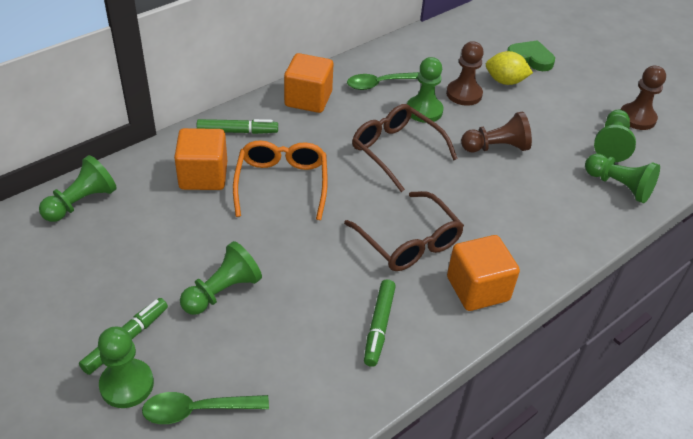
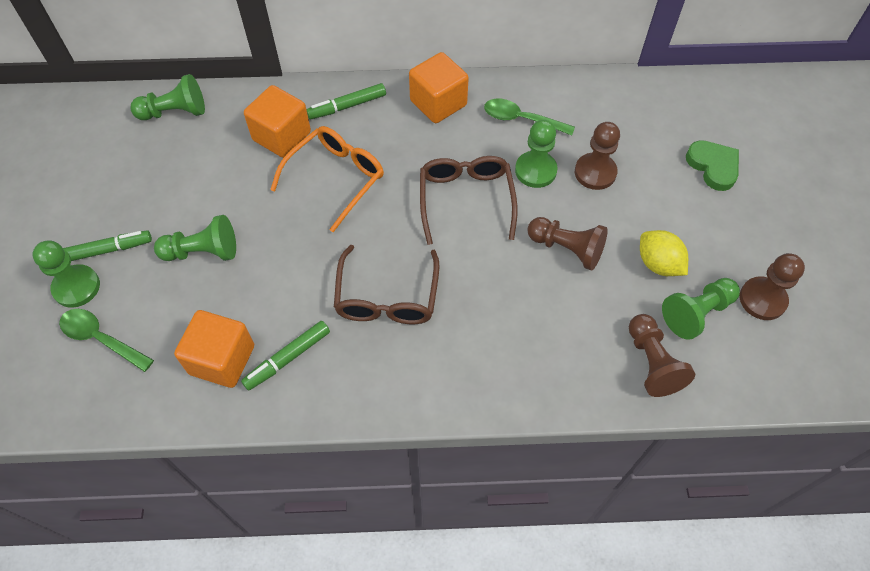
camera: 40 degrees right, 15 degrees up
green marker [197,119,278,134] -> green marker turned 120 degrees clockwise [306,83,386,120]
orange cube [447,235,520,311] -> orange cube moved to [174,310,254,388]
yellow lemon [486,51,533,85] -> yellow lemon moved to [640,230,688,276]
green pawn [585,154,660,203] -> brown pawn [629,314,695,397]

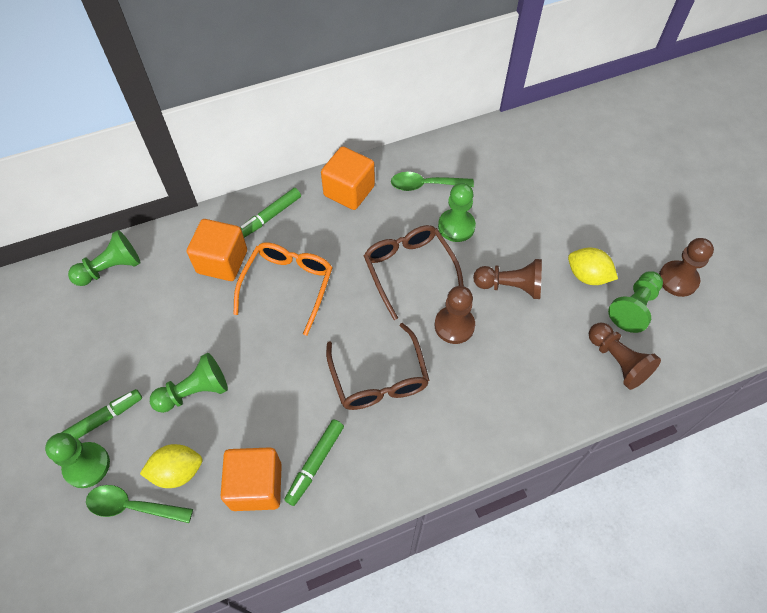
camera: 20 degrees left, 0 degrees up
brown pawn [575,122,620,190] -> brown pawn moved to [435,286,475,344]
green heart [686,140,739,191] -> none
none -> yellow lemon [140,444,202,488]

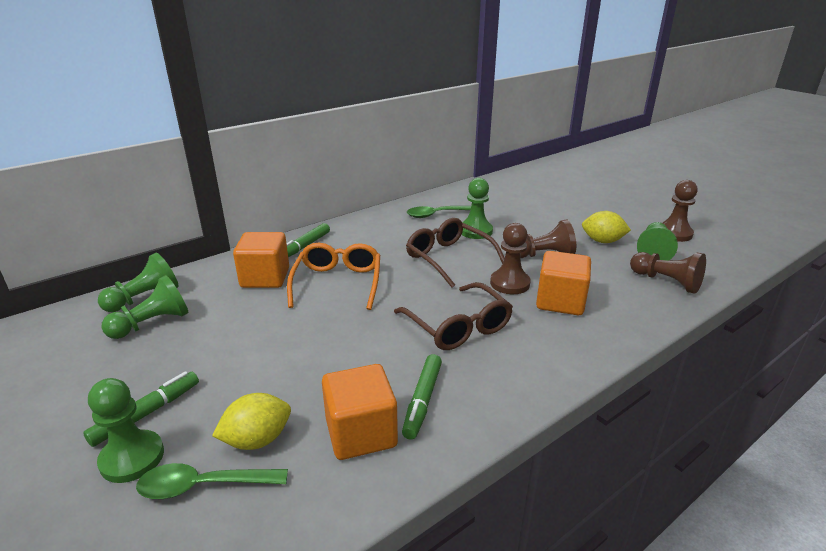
camera: 15 degrees left, 30 degrees down
green pawn [150,353,228,413] -> green pawn moved to [101,275,189,339]
orange cube [321,146,375,210] -> orange cube moved to [536,251,591,315]

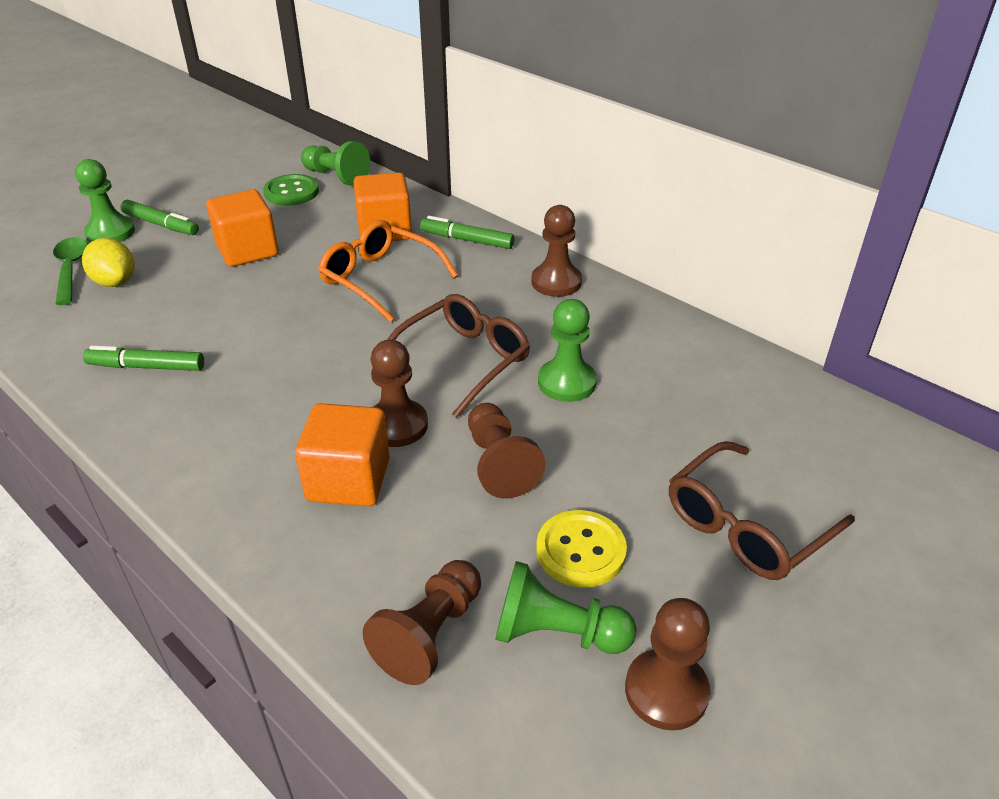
camera: 80 degrees right, 10 degrees up
green pawn [101,275,189,339] -> green button [263,174,319,206]
orange glasses [287,243,380,310] -> orange glasses turned 135 degrees counterclockwise [318,220,458,322]
orange cube [322,364,398,460] -> orange cube moved to [206,189,279,267]
brown glasses [394,282,513,350] -> brown glasses moved to [669,441,855,580]
green spoon [407,206,471,218] -> none
yellow lemon [582,211,631,243] -> yellow button [536,510,627,588]
none -> brown pawn [531,205,582,297]

